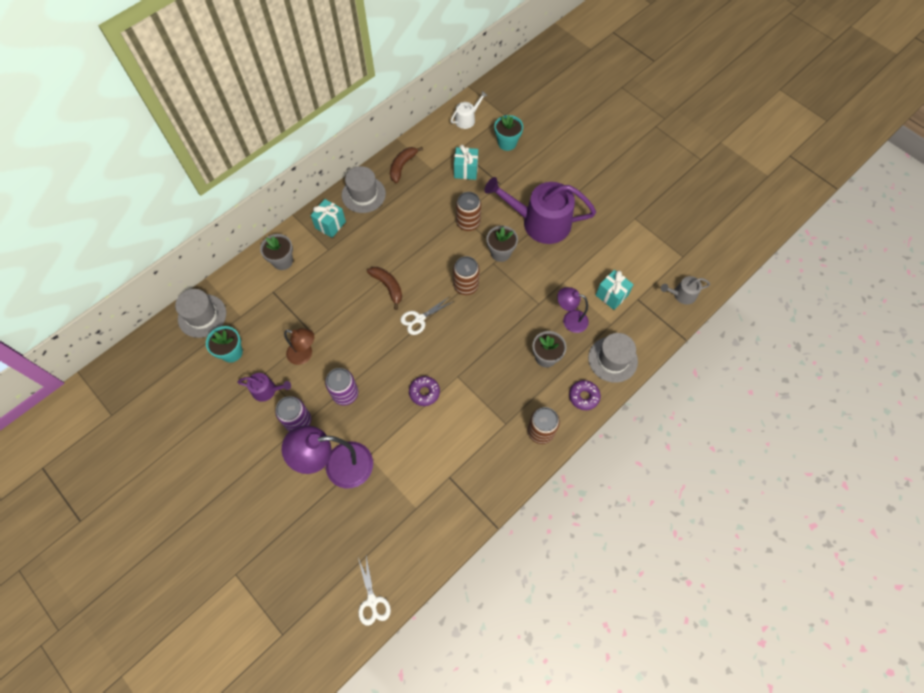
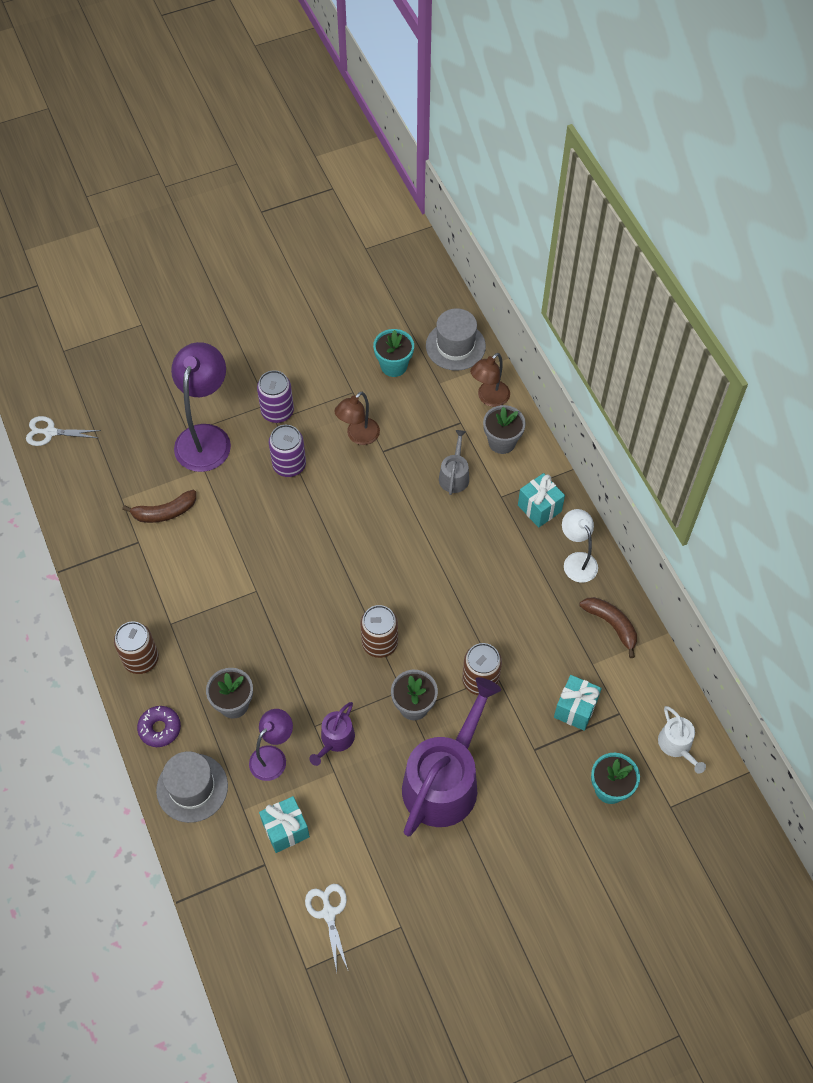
camera: 110 degrees right, 5 degrees down
purple watering can [237,373,291,402] -> purple watering can moved to [309,702,355,766]
grey hat [342,166,386,213] -> white lamp [562,509,598,583]
brown banana [367,267,402,310] -> brown banana moved to [122,490,196,523]
white scissors [400,296,454,335] -> white scissors moved to [305,884,348,972]
purple donut [409,376,440,406] -> none
grey watering can [661,276,710,305] -> grey watering can moved to [439,430,469,495]
none -> brown lamp [470,353,510,407]

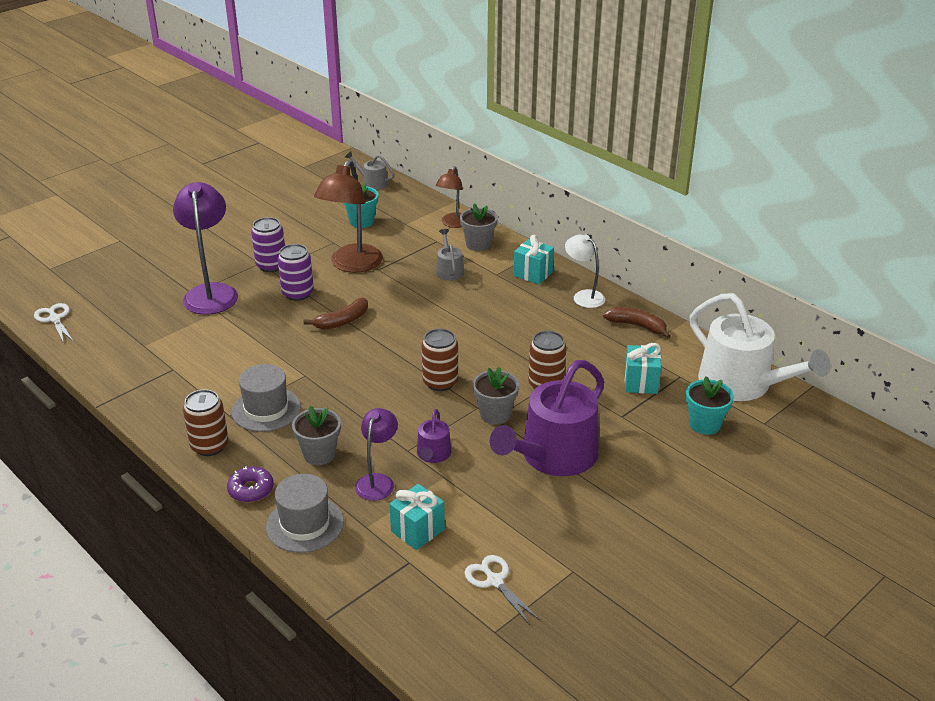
camera: 20 degrees left, 25 degrees down
white scissors [26,416,101,446] -> white scissors turned 75 degrees clockwise [34,303,74,344]
brown banana [122,490,196,523] -> brown banana moved to [304,298,368,330]
brown lamp [335,392,380,445] -> brown lamp [314,160,383,273], size x1.72
purple watering can [402,677,501,836] -> purple watering can turned 150 degrees counterclockwise [489,360,604,476]
grey hat [426,308,486,371] -> grey hat moved to [232,364,301,432]
white watering can [658,706,706,773] -> white watering can [690,293,830,401], size x2.19
none -> grey watering can [345,151,395,190]

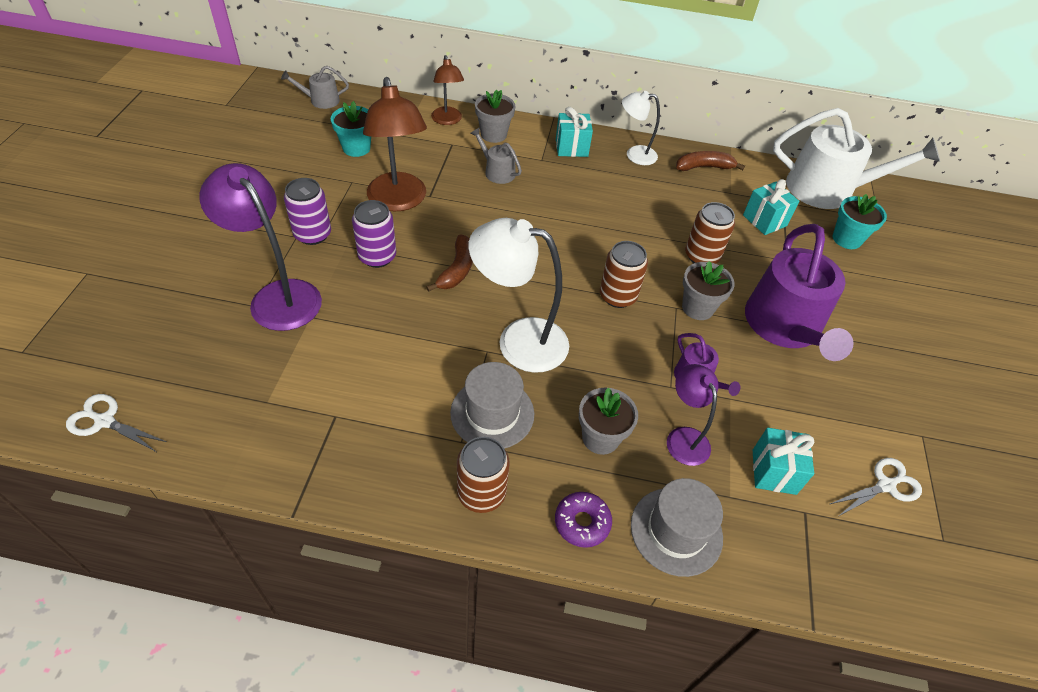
camera: 40 degrees left, 15 degrees up
white scissors [465,555,540,625] -> white scissors turned 135 degrees clockwise [830,458,922,516]
none -> white lamp [468,218,569,373]

